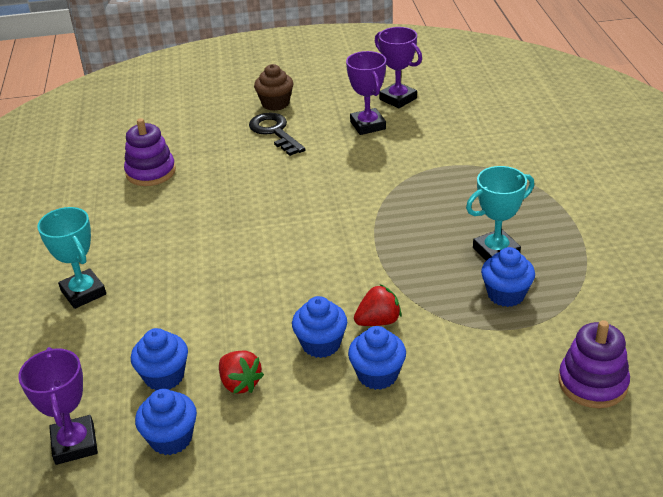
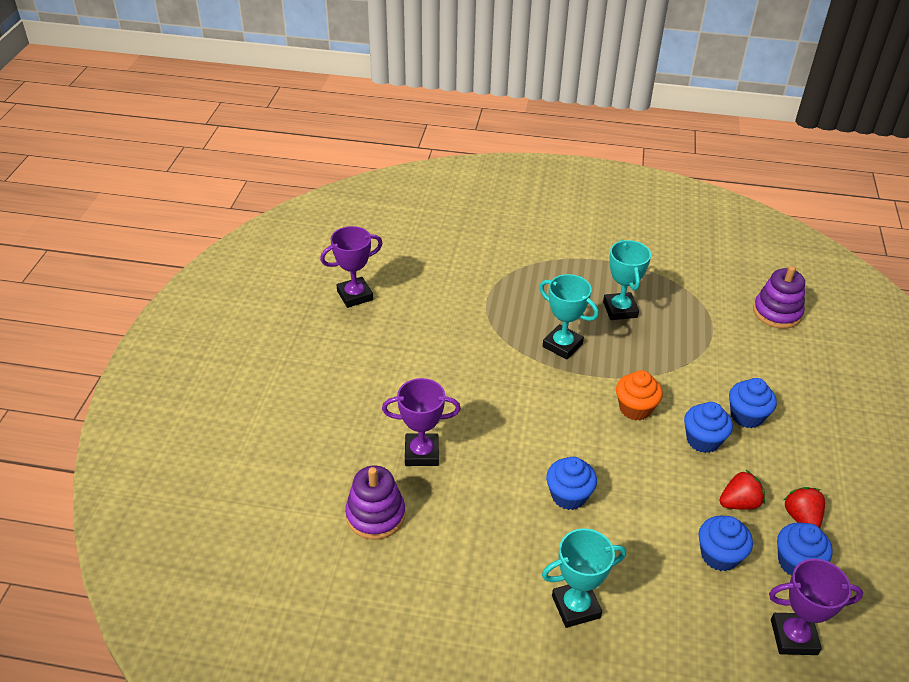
camera: 75 degrees left, 5 degrees up
black key [249,113,306,156] -> none
brown cupcake [254,64,293,111] -> none
purple trophy [346,51,386,135] -> purple trophy moved to [382,378,461,466]
red strawberry [354,284,402,326] -> red strawberry moved to [783,487,825,528]
blue cupcake [481,247,535,307] -> blue cupcake moved to [546,457,597,510]
none -> turquoise trophy [539,274,599,360]
none -> orange cupcake [616,370,663,420]

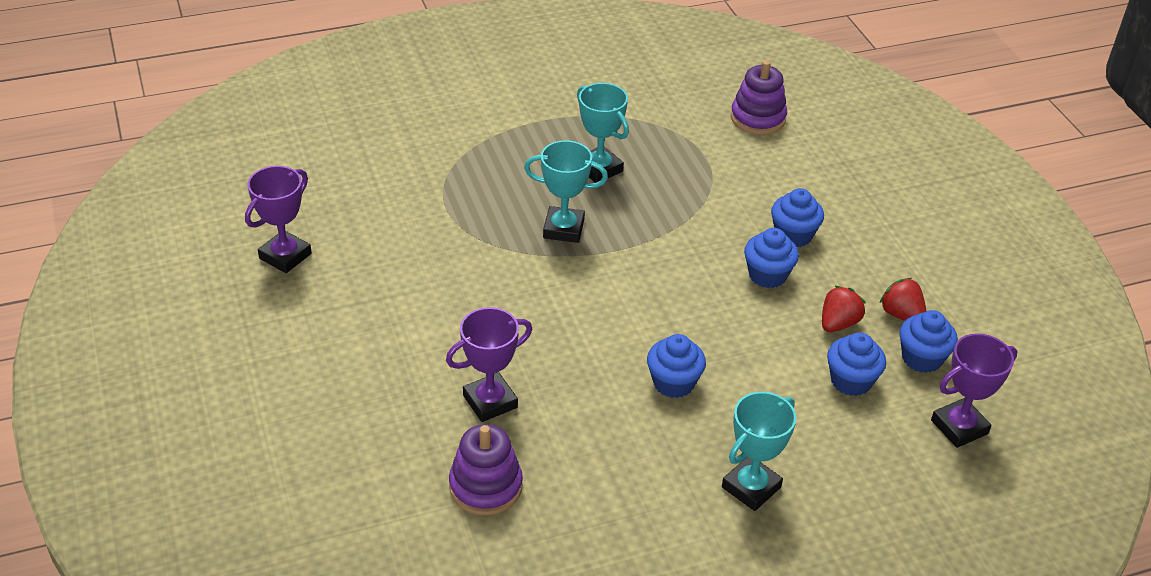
camera: 30 degrees left, 0 degrees up
orange cupcake [616,370,663,420] -> none

